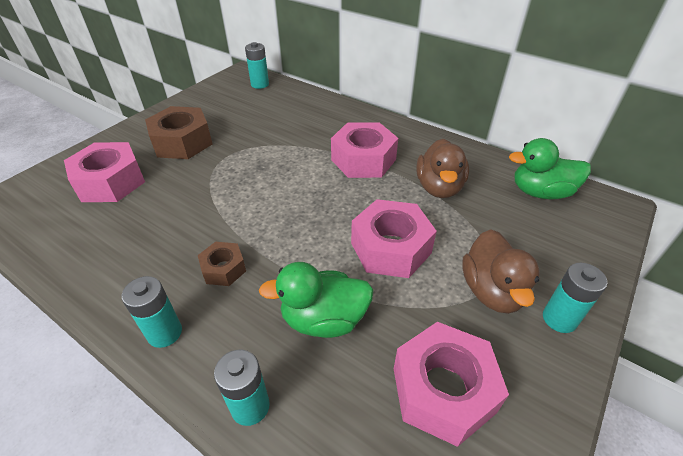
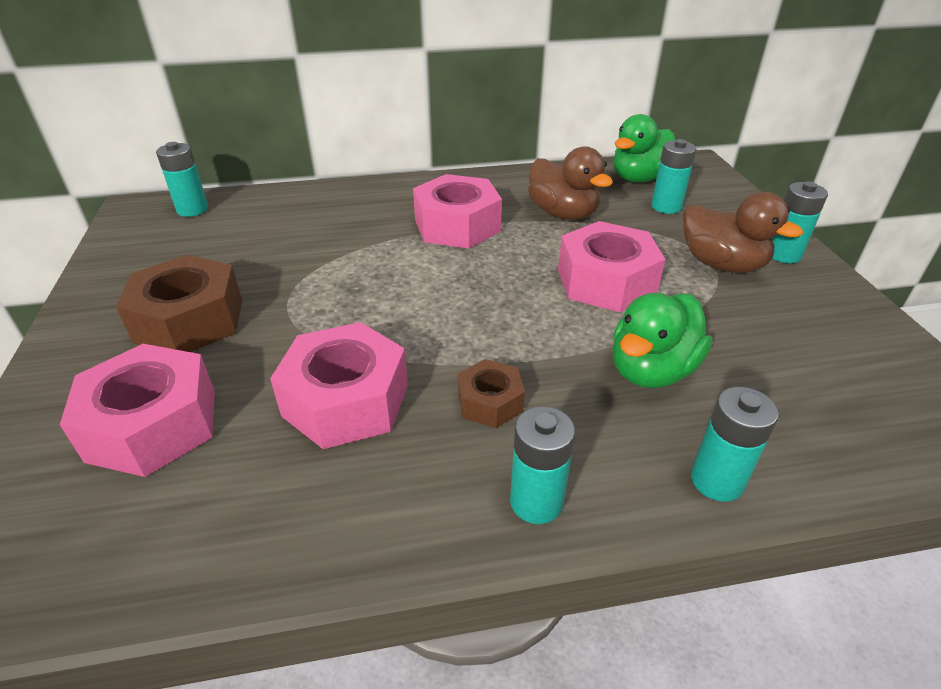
camera: 45 degrees left, 5 degrees down
pink nut [394,322,509,447] -> pink nut moved to [270,322,408,449]
none -> turquoise battery [651,139,696,214]

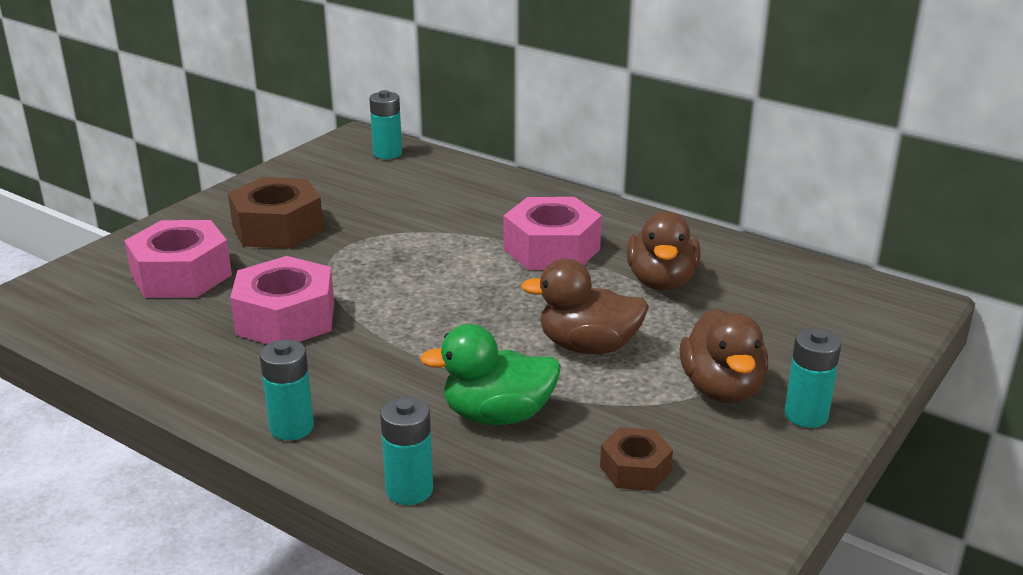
camera: 45 degrees right, 10 degrees down
brown nut [458,359,525,428] -> brown nut moved to [600,427,673,491]
pink nut [558,221,665,312] -> brown duck [521,259,649,354]
green duck [613,114,675,183] -> none
turquoise battery [651,139,696,214] -> none

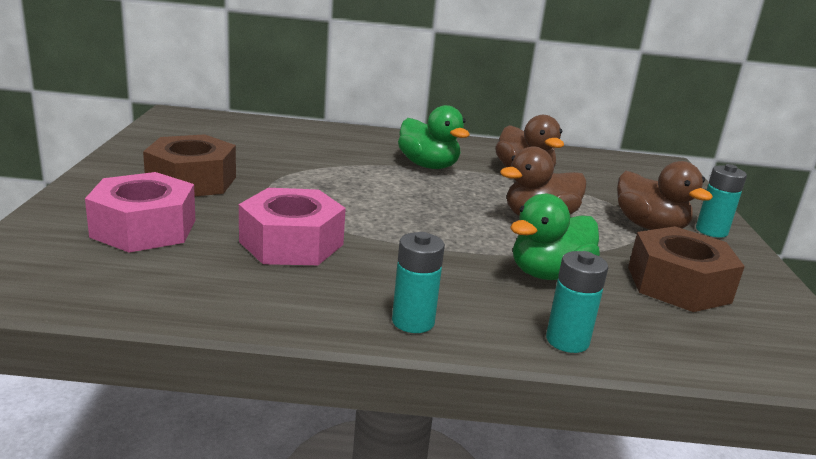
camera: 35 degrees left, 5 degrees down
turquoise battery [369,90,402,159] -> none
pink nut [504,197,602,270] -> green duck [398,105,470,169]
brown nut [600,427,673,491] -> brown nut [628,226,745,312], size x1.84

